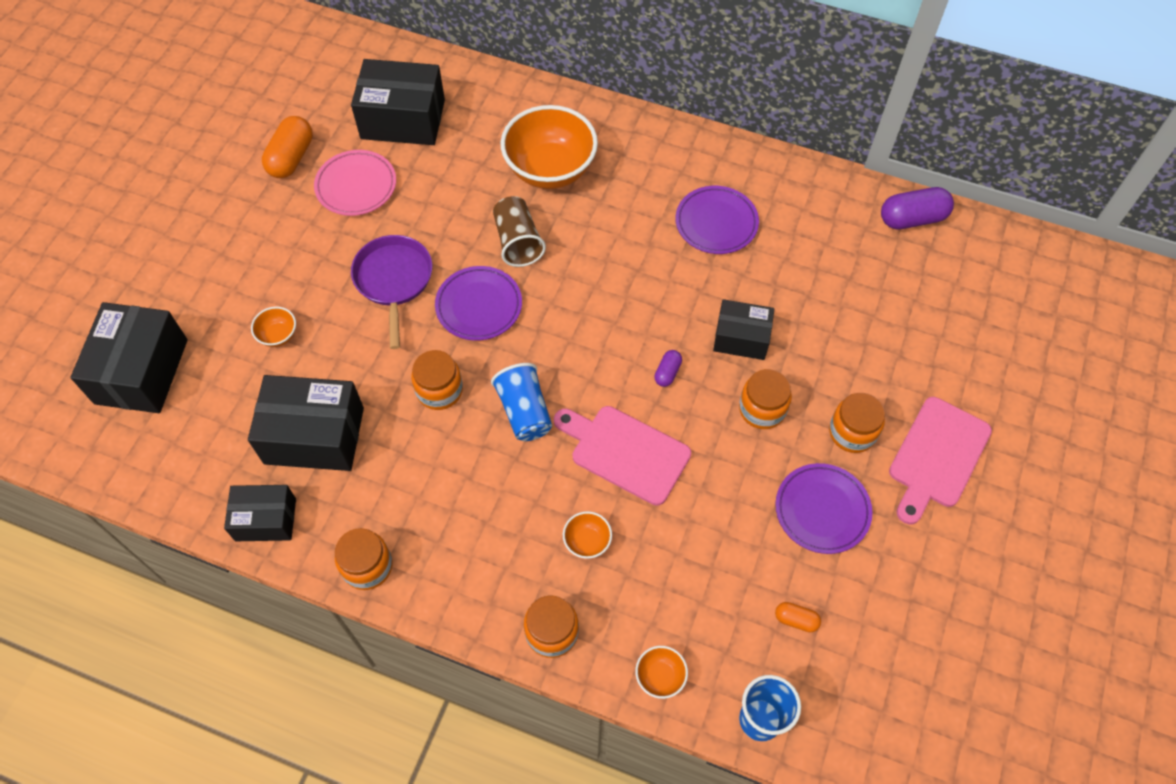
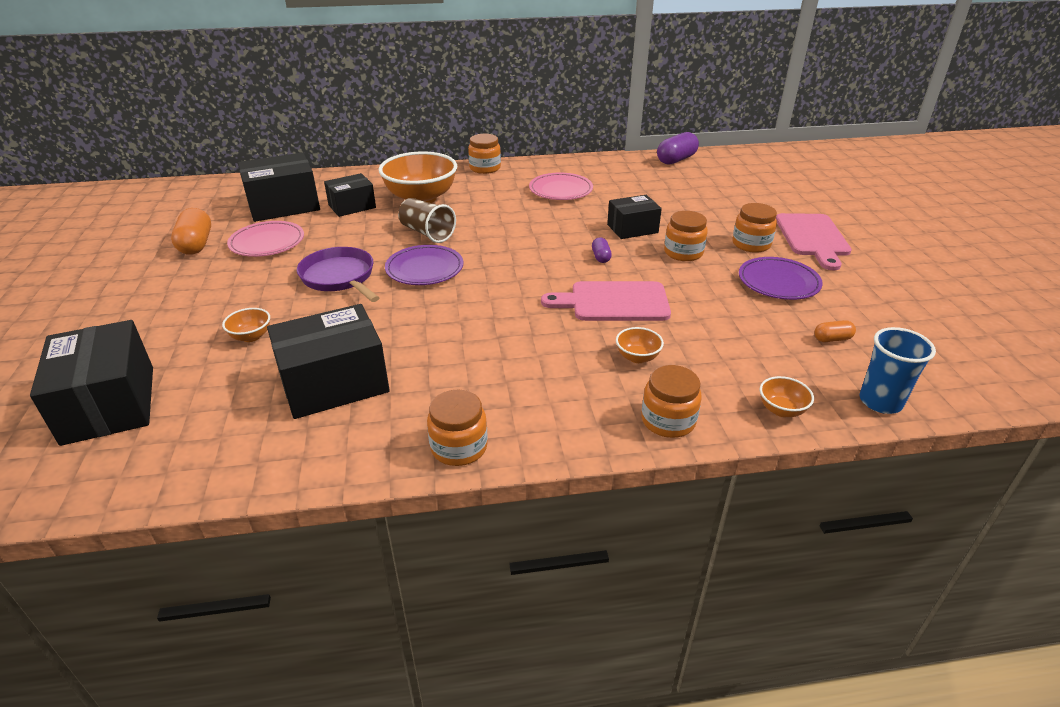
camera: 30 degrees left, 25 degrees down
black box [224,485,296,541] -> black box moved to [324,173,376,217]
orange jar [411,350,463,410] -> orange jar moved to [468,134,501,174]
blue cup [491,363,552,441] -> none
purple plate [675,186,759,254] -> pink plate [529,173,593,200]

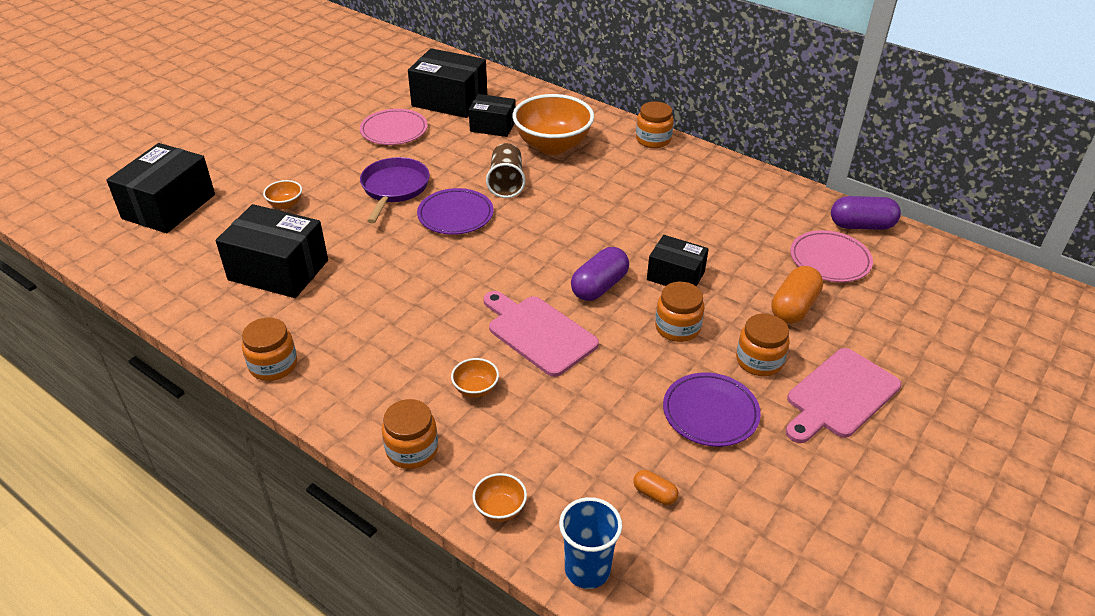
camera: 45 degrees right, 5 degrees up
orange capsule [171,208,211,255] -> orange capsule moved to [771,266,823,324]
pink plate [529,173,593,200] -> pink plate moved to [790,230,873,282]
purple capsule [592,237,612,263] -> purple capsule [571,247,629,301], size x1.92

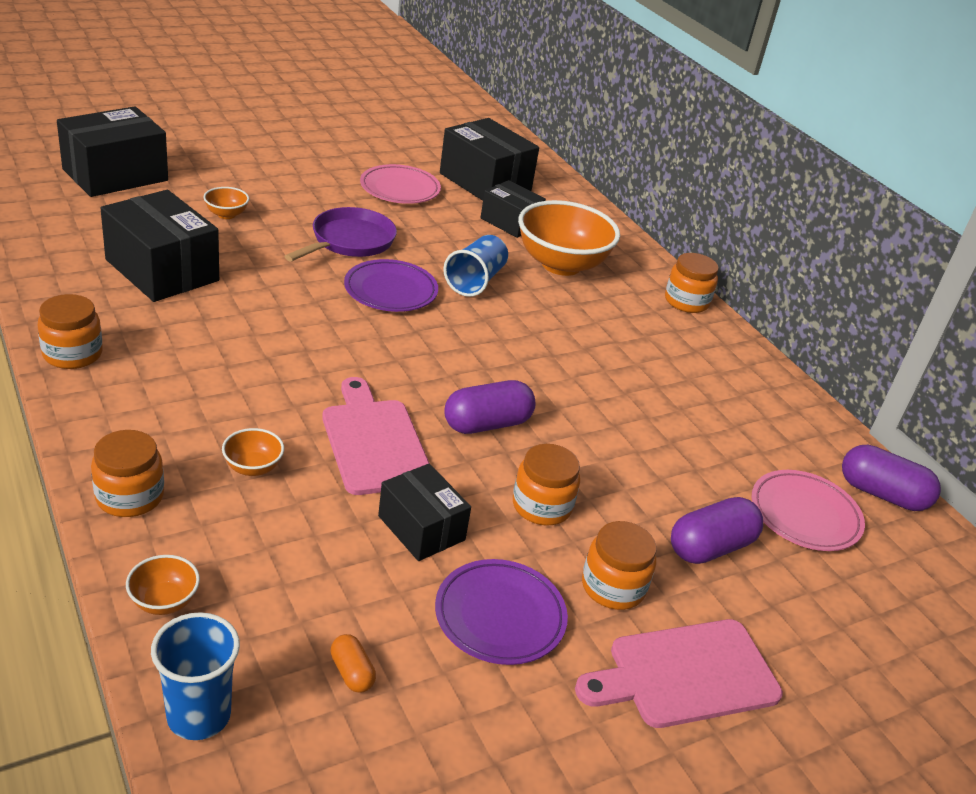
camera: 20 degrees right, 5 degrees down
brown cup [486,143,525,198] -> blue cup [443,235,508,297]
black box [647,235,709,286] -> black box moved to [378,463,471,561]
orange capsule [771,266,823,324] -> purple capsule [671,497,763,564]

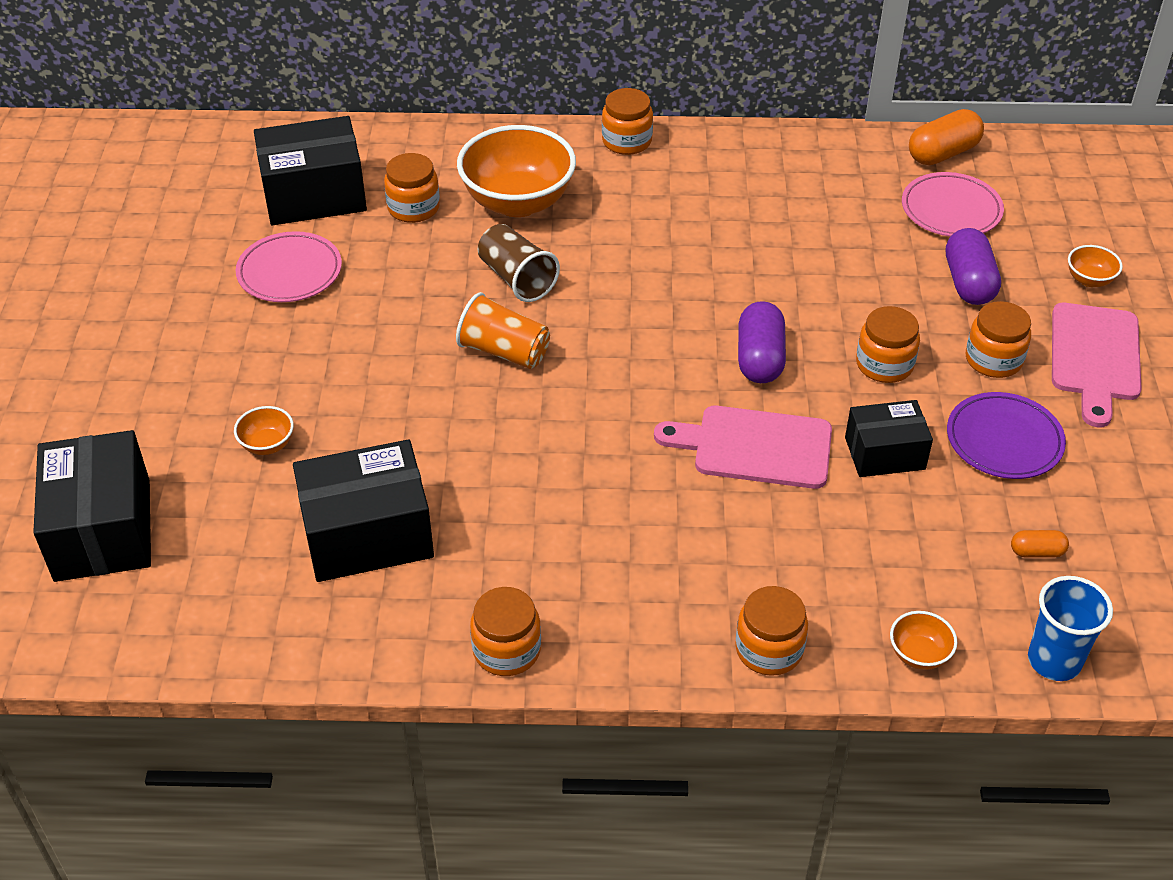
camera: 55 degrees left, 10 degrees up
orange bowl [222,428,284,476] -> orange bowl moved to [1068,245,1123,287]
purple pan [284,207,397,262] -> none
purple plate [344,259,438,312] -> orange cup [456,292,550,369]
blue cup [443,235,508,297] -> brown cup [478,224,560,302]
black box [481,180,546,238] -> orange jar [384,153,440,223]
purple capsule [842,445,941,511] -> orange capsule [909,109,984,165]

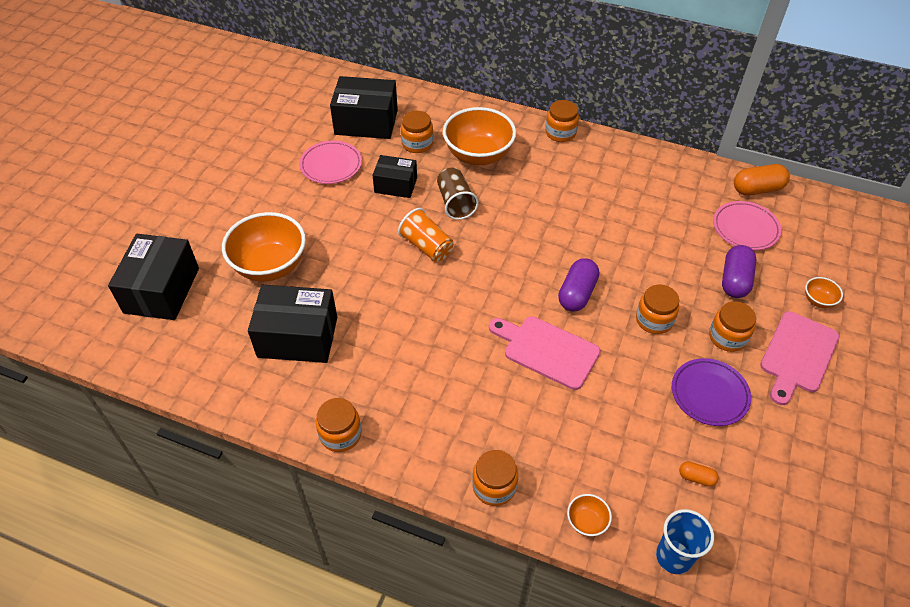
camera: 20 degrees right, 5 degrees up
orange bowl [234,406,294,455] -> orange bowl [222,212,306,282], size x2.31
black box [845,400,933,477] -> black box moved to [372,155,417,198]

